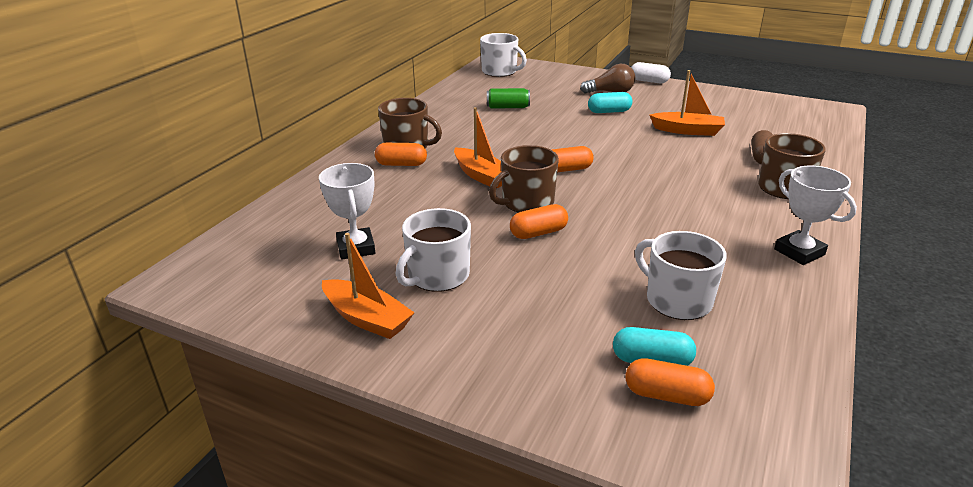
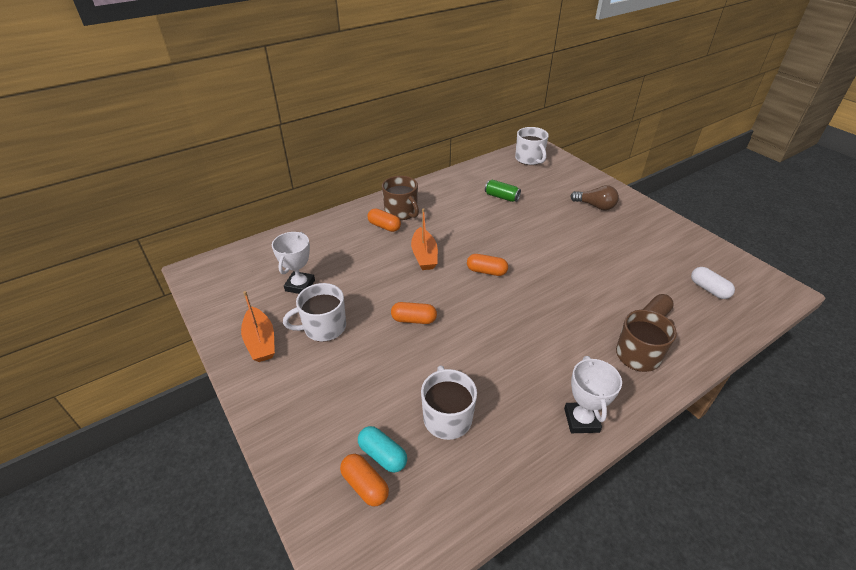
camera: 30 degrees right, 10 degrees up
brown mug [489,145,559,213] -> none
turquoise capsule [588,92,633,113] -> none
white capsule [631,62,671,83] -> white capsule moved to [691,267,735,299]
orange boat [650,70,725,136] -> none

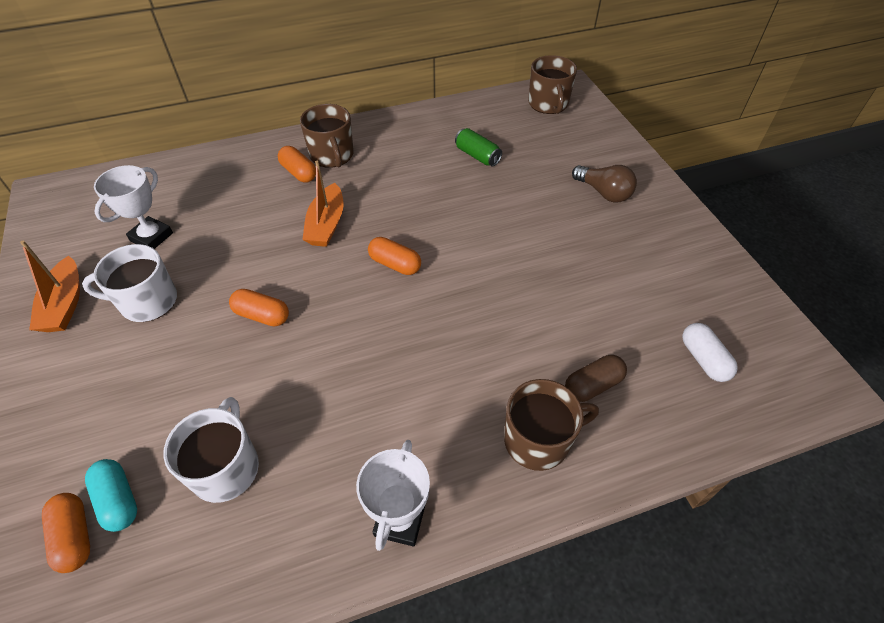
camera: 15 degrees right, 10 degrees up
white mug [515,127,549,165] -> brown mug [528,55,577,114]

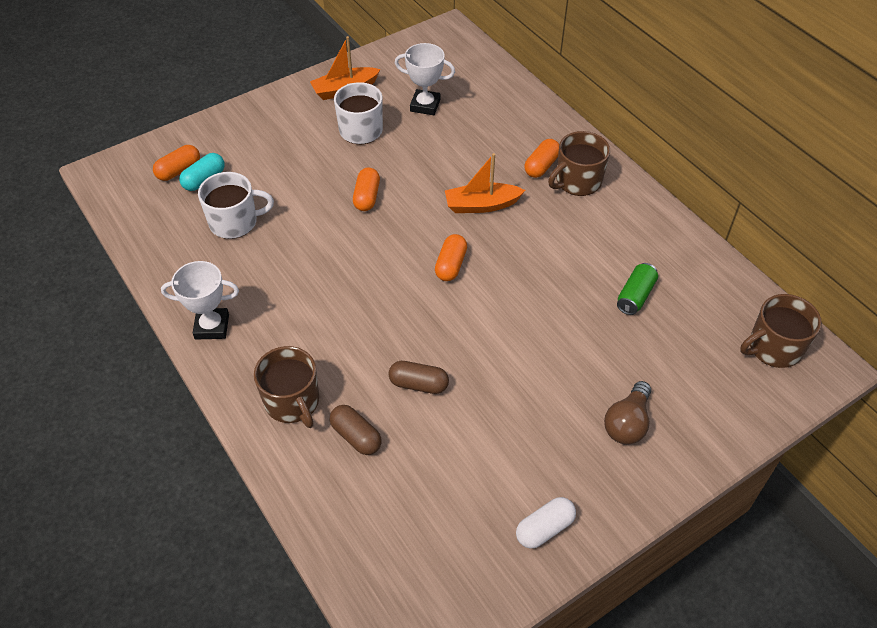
camera: 75 degrees right, 0 degrees up
white capsule [682,323,738,382] -> white capsule moved to [516,497,576,548]
none -> brown capsule [388,361,449,394]

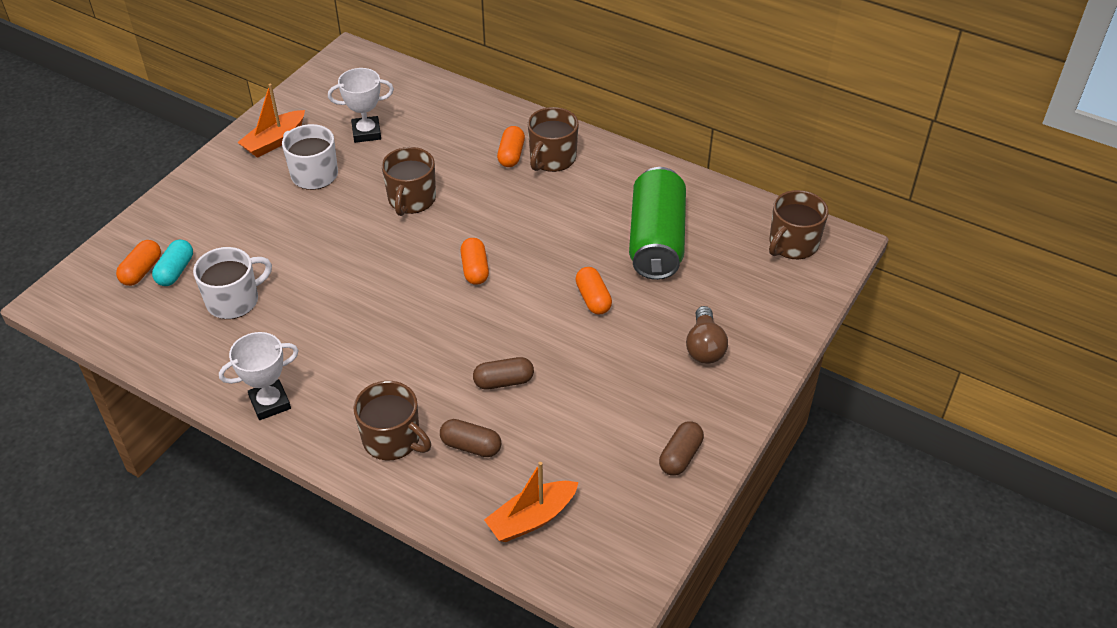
camera: 25 degrees left, 5 degrees down
orange capsule [353,168,380,211] -> orange capsule moved to [575,267,612,314]
orange boat [445,153,525,213] -> orange boat moved to [484,462,579,542]
white capsule [516,497,576,548] -> brown capsule [659,421,704,476]
green can [617,263,658,315] -> green can [629,167,686,280], size x2.18
none -> brown mug [382,147,436,216]

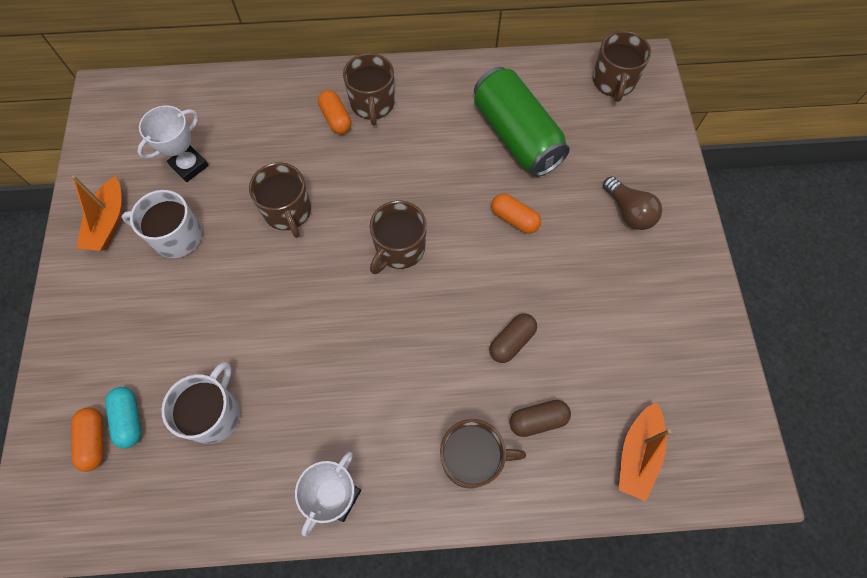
camera: 35 degrees left, 20 degrees up
orange capsule [461,238,489,285] -> brown mug [370,200,427,274]
brown capsule [659,421,704,476] -> none

